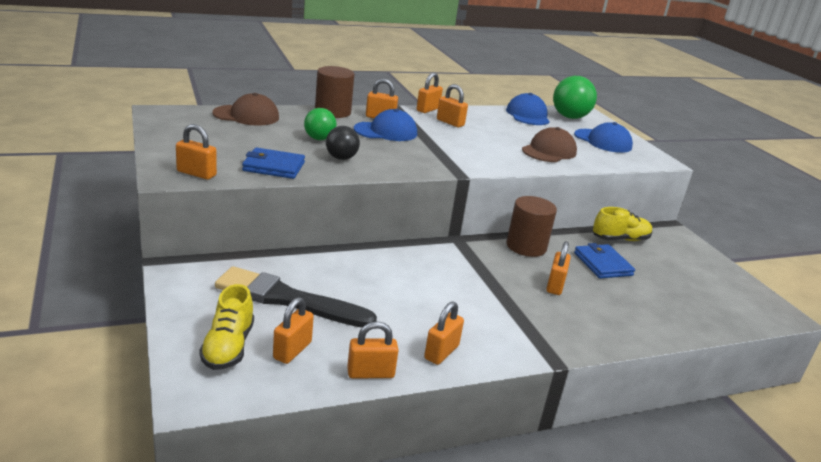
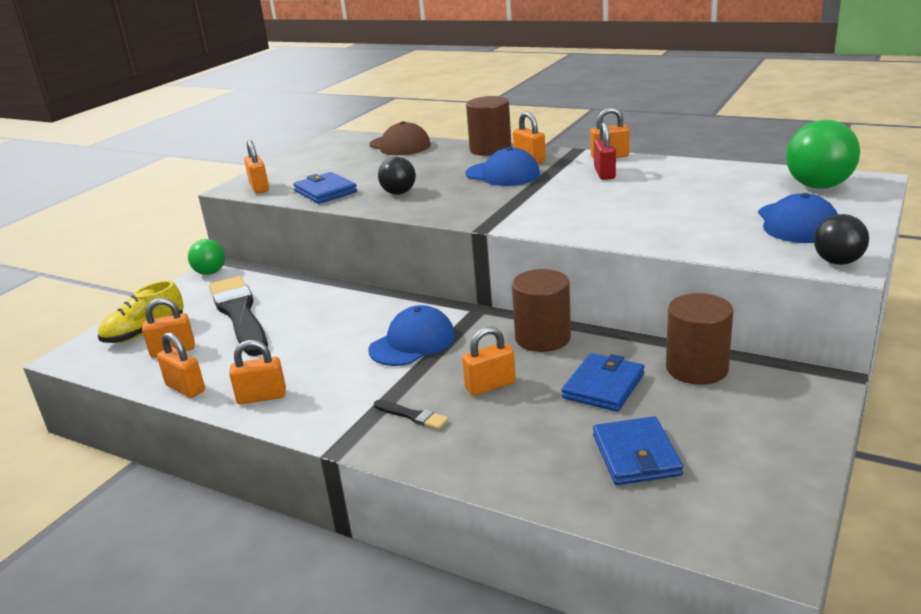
camera: 55 degrees right, 0 degrees up
green ball [304,108,336,140] -> green ball moved to [188,239,225,275]
orange padlock [437,84,468,127] -> red padlock [594,122,616,180]
blue cap [506,93,550,125] -> blue cap moved to [368,305,455,366]
brown cap [522,127,577,162] -> none
yellow shoe [593,207,653,241] -> brown cylinder [666,293,733,385]
none -> black brush [374,400,449,430]
none -> blue wallet [593,416,683,485]
none -> black ball [814,214,869,265]

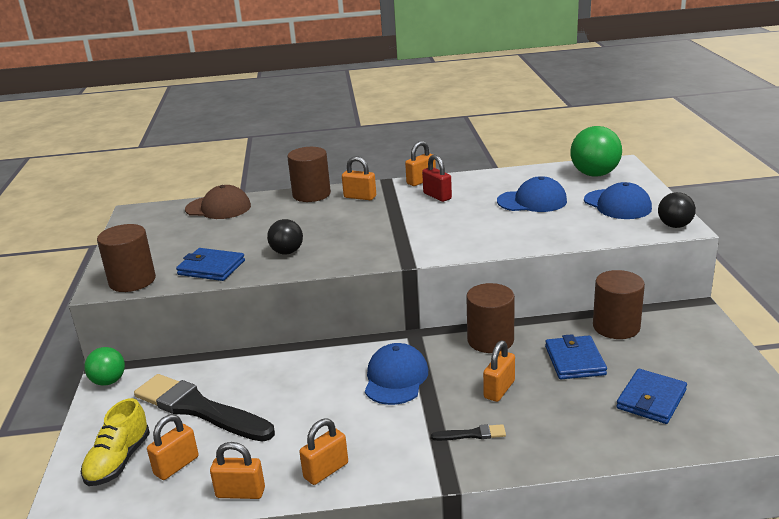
camera: 35 degrees left, 0 degrees up
orange padlock [244,140,269,194] -> brown cylinder [97,224,156,292]
blue cap [466,147,540,186] -> blue cap moved to [497,176,567,212]
blue wallet [593,416,683,485] -> blue wallet turned 75 degrees clockwise [616,369,687,424]

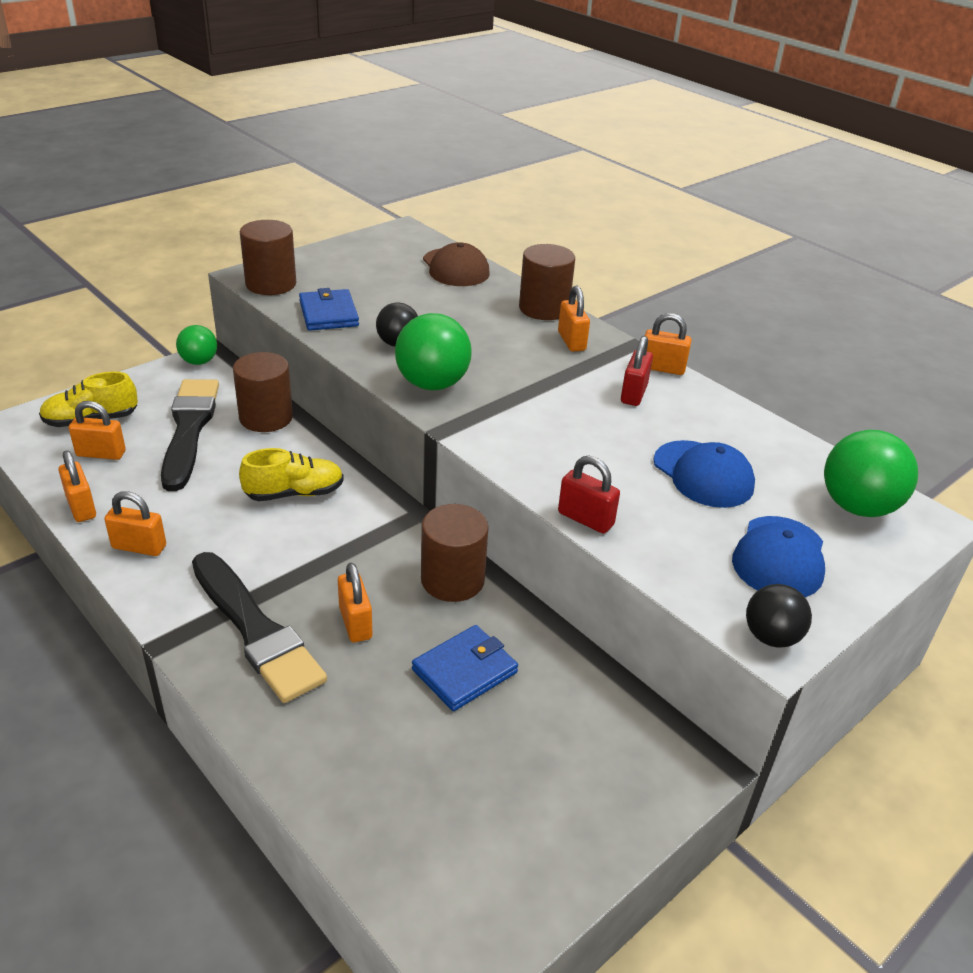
camera: 50 degrees right, 10 degrees up
blue cap [365,343,428,405] -> none
black brush [431,424,506,441] -> black brush [192,552,327,703], size x2.44
orange padlock [483,341,515,402] -> orange padlock turned 75 degrees clockwise [338,563,372,642]
brown cylinder [593,270,645,339] -> brown cylinder moved to [233,352,293,432]
blue wallet [616,369,687,424] -> none
none -> yellow shoe [239,448,344,501]
none -> green ball [395,313,471,390]
none -> red padlock [558,455,620,534]

